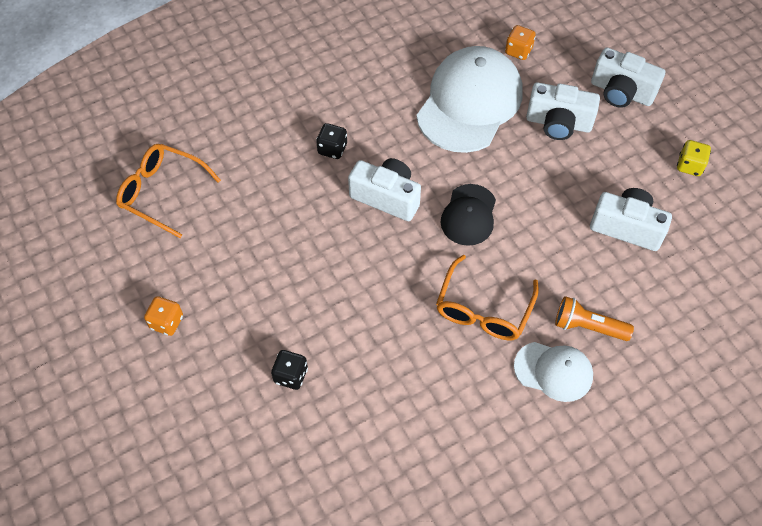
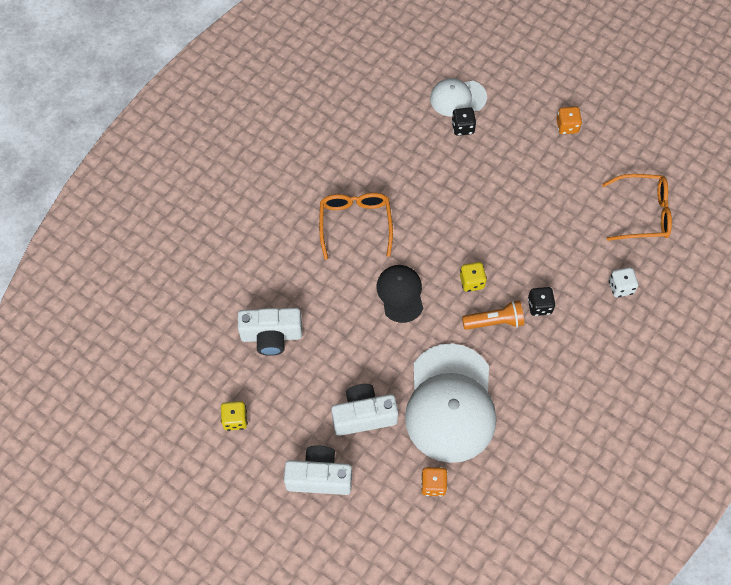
camera: 155 degrees right, 5 degrees up
white camera [348,158,421,221] -> yellow dice [460,262,487,292]
white cap [514,342,593,402] -> white cap moved to [430,78,487,117]
orange flashlight [555,296,634,341] -> orange flashlight moved to [462,300,524,330]
none -> white dice [609,267,639,297]

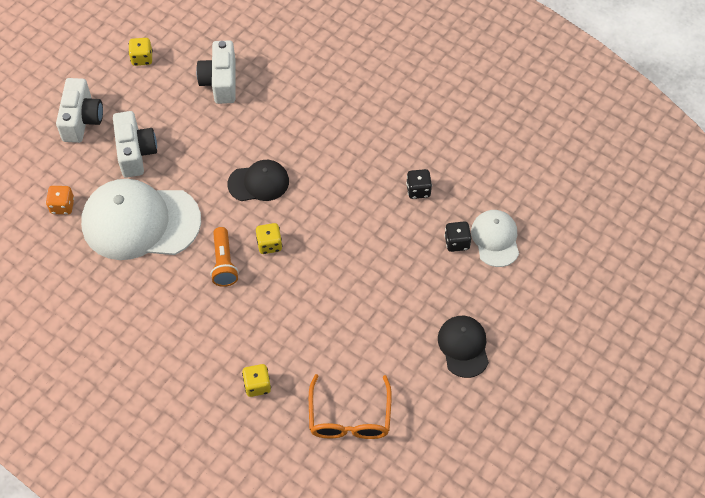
camera: 90 degrees right, 5 degrees down
orange glasses [319,193,393,260] -> none
black dice [528,287,556,316] -> black dice moved to [406,169,432,199]
orange dice [556,106,582,134] -> black cap [438,316,489,378]
white dice [609,267,639,297] -> yellow dice [242,364,271,397]

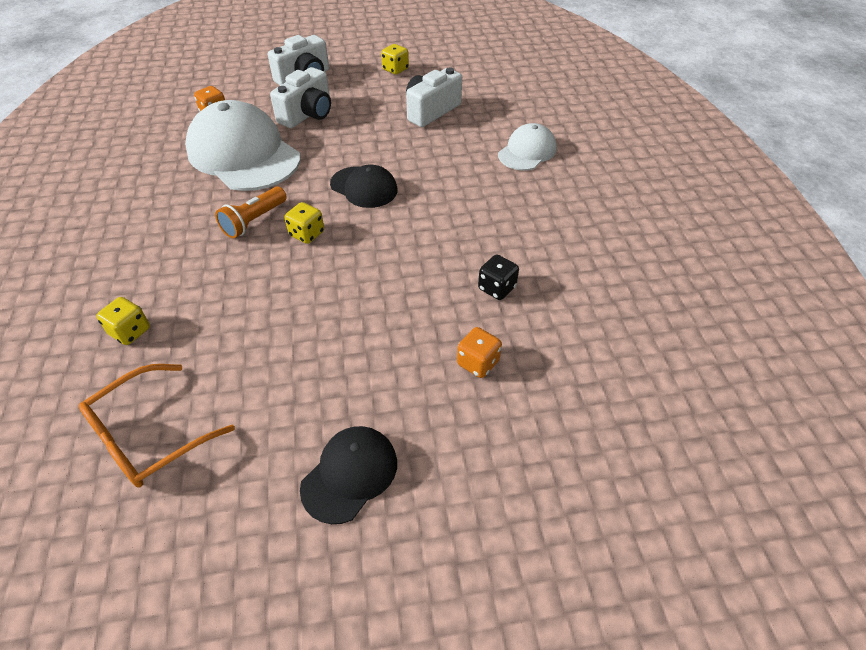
camera: 45 degrees right, 10 degrees down
black dice [444,221,471,252] -> orange dice [457,327,502,378]
white cap [471,210,519,267] -> white cap moved to [498,123,557,170]

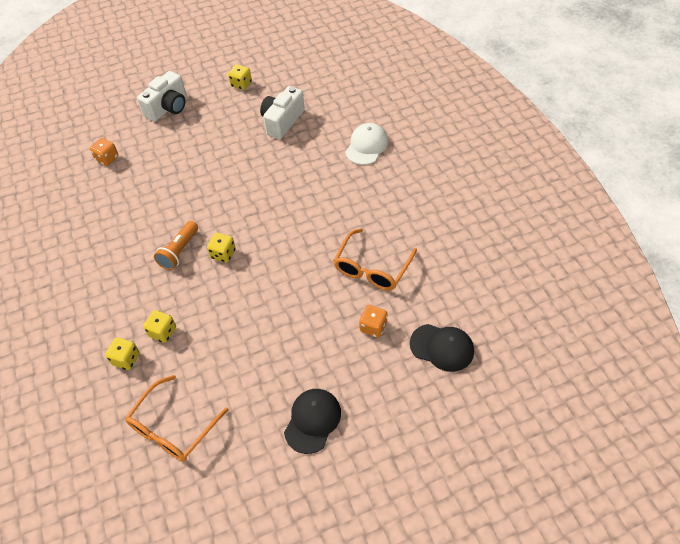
camera: 10 degrees left, 5 degrees up
white cap [185,100,301,191] -> none
white camera [270,67,331,128] -> none
black cap [330,165,397,208] -> black cap moved to [410,324,474,372]
black dice [478,255,519,300] -> orange glasses [333,228,417,291]
none -> yellow dice [143,310,176,343]

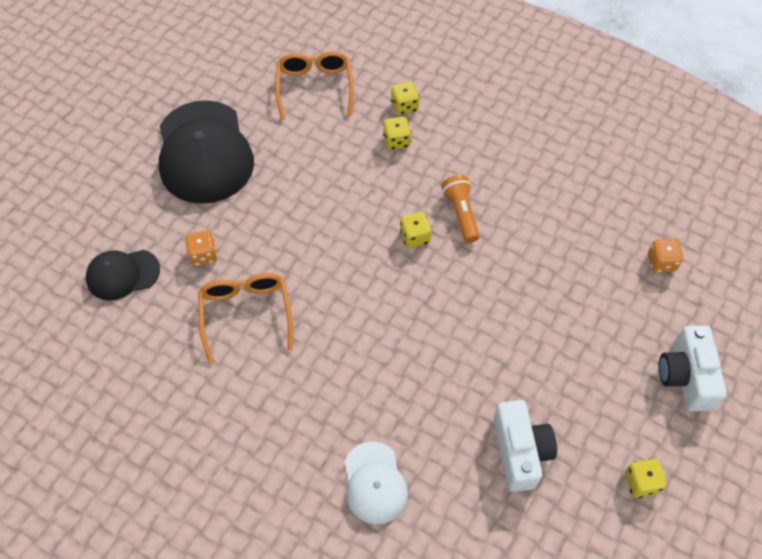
camera: 140 degrees right, 5 degrees up
black cap [284,389,341,454] -> black cap [159,100,254,204], size x1.90

